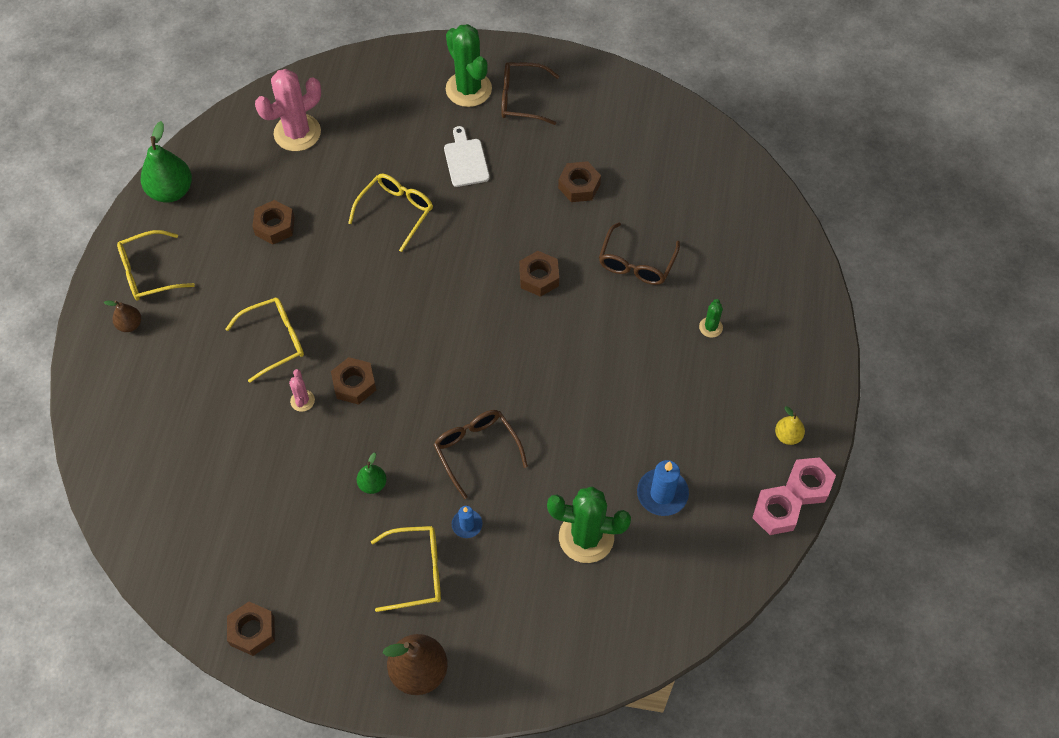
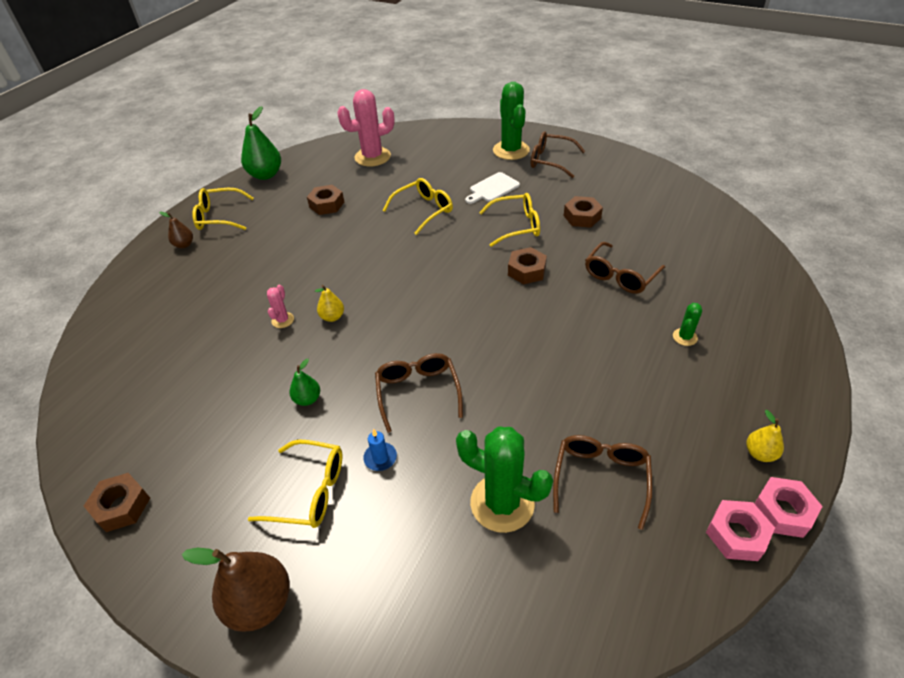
camera: 20 degrees right, 15 degrees down
yellow glasses [225,297,304,383] -> yellow glasses moved to [479,193,540,247]
brown nut [331,357,376,405] -> yellow pear [315,285,344,322]
white cutting board [444,126,490,187] -> white cutting board turned 135 degrees counterclockwise [465,172,520,204]
blue candle [637,460,689,516] -> brown glasses [553,435,652,530]

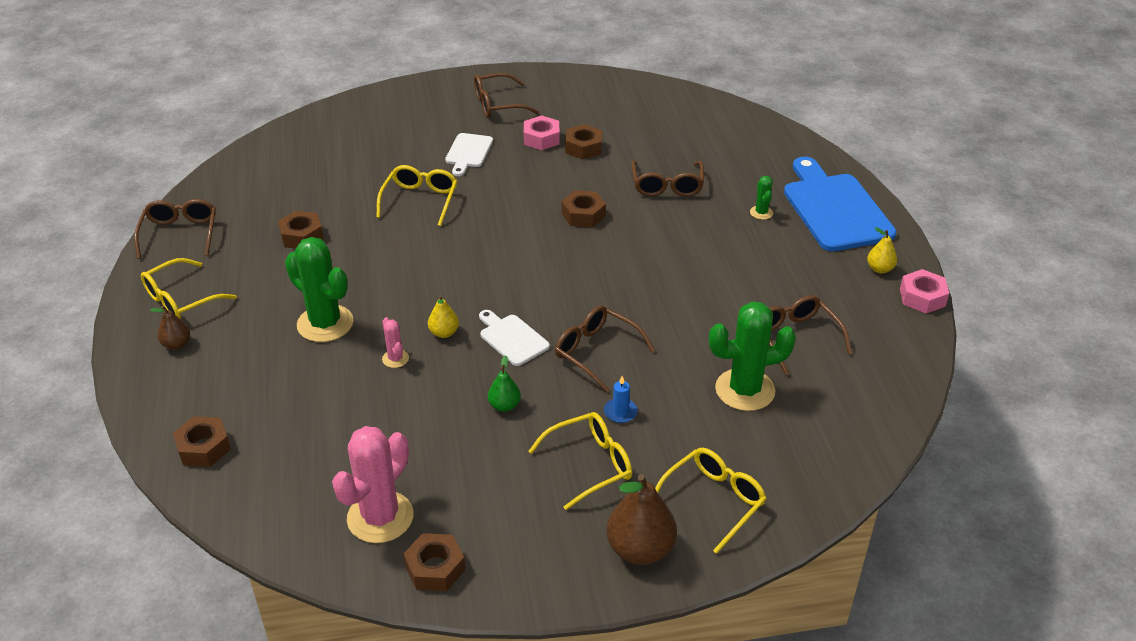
camera: 40 degrees left, 5 degrees down
green pear [241,106,281,180] -> brown glasses [134,199,216,259]
pink cactus [337,89,395,166] -> pink cactus moved to [332,426,414,543]
yellow glasses [479,193,540,247] -> yellow glasses moved to [655,448,767,554]
green cactus [493,82,530,160] -> green cactus moved to [285,237,354,342]
pink nut [706,500,775,561] -> pink nut moved to [524,115,560,150]
none -> brown nut [173,416,231,467]
none -> white cutting board [479,310,550,366]
none -> blue cutting board [784,157,897,251]

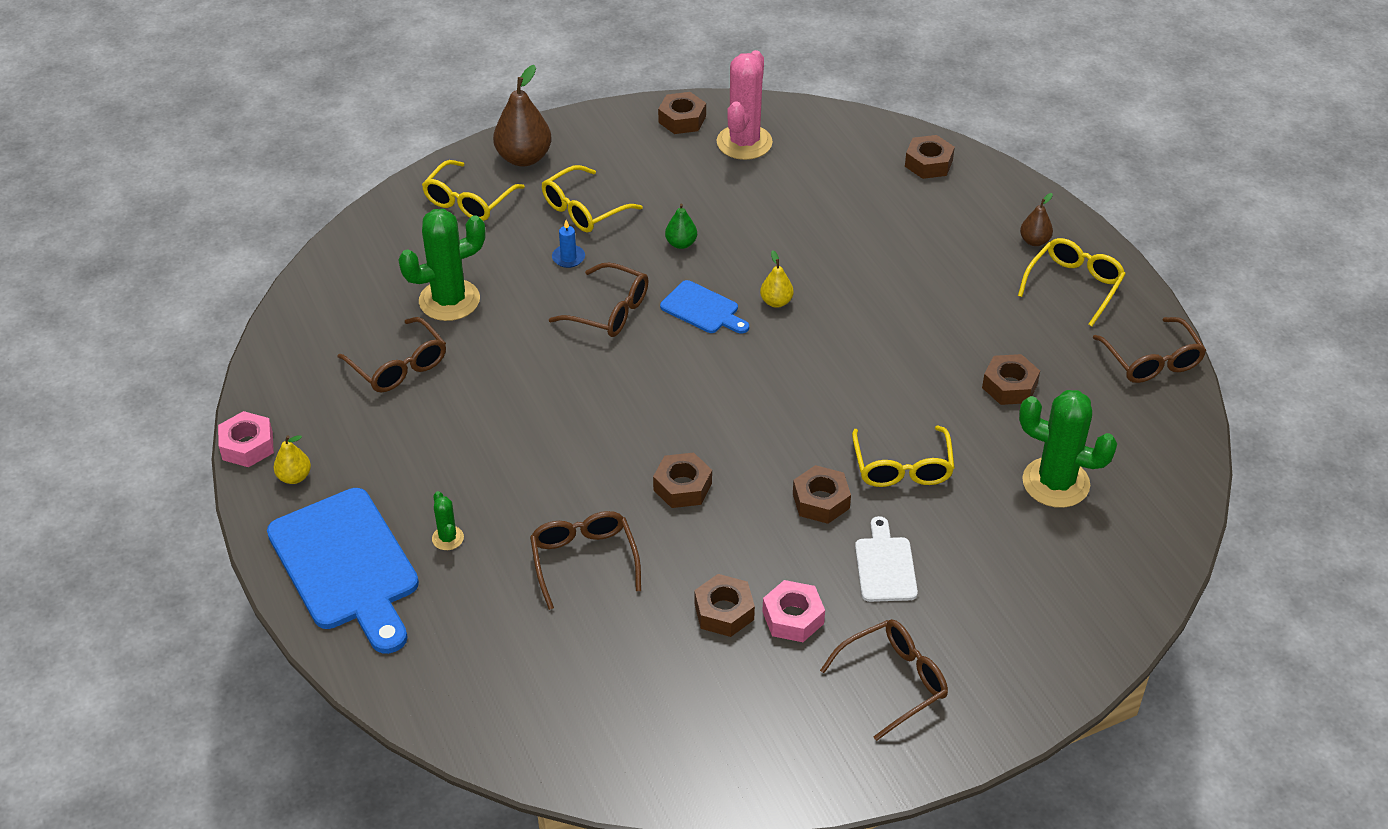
camera: 165 degrees right, 5 degrees up
green cactus [285,237,354,342] -> green cactus moved to [1019,390,1117,508]
pink cactus [382,317,409,368] -> none
white cutting board [479,310,550,366] -> blue cutting board [660,280,749,334]
none -> brown nut [793,465,851,524]

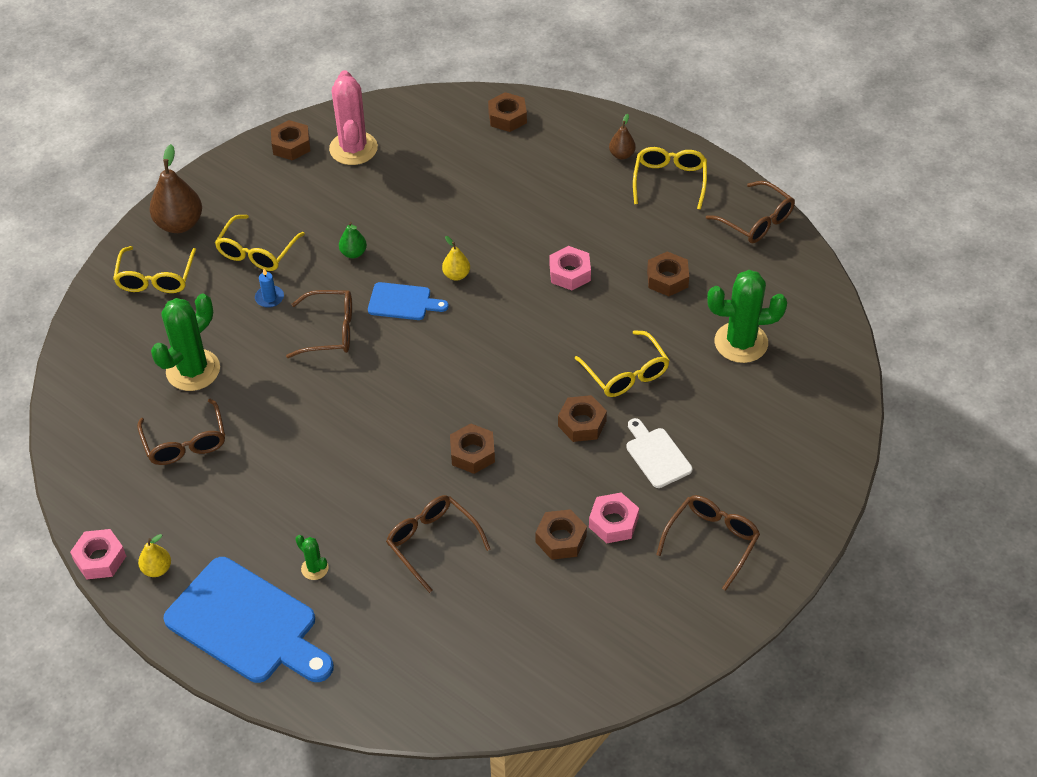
camera: 25 degrees left, 5 degrees up
brown glasses [338,317,446,393] -> brown glasses turned 45 degrees clockwise [137,399,225,465]
none -> pink nut [550,246,591,290]

